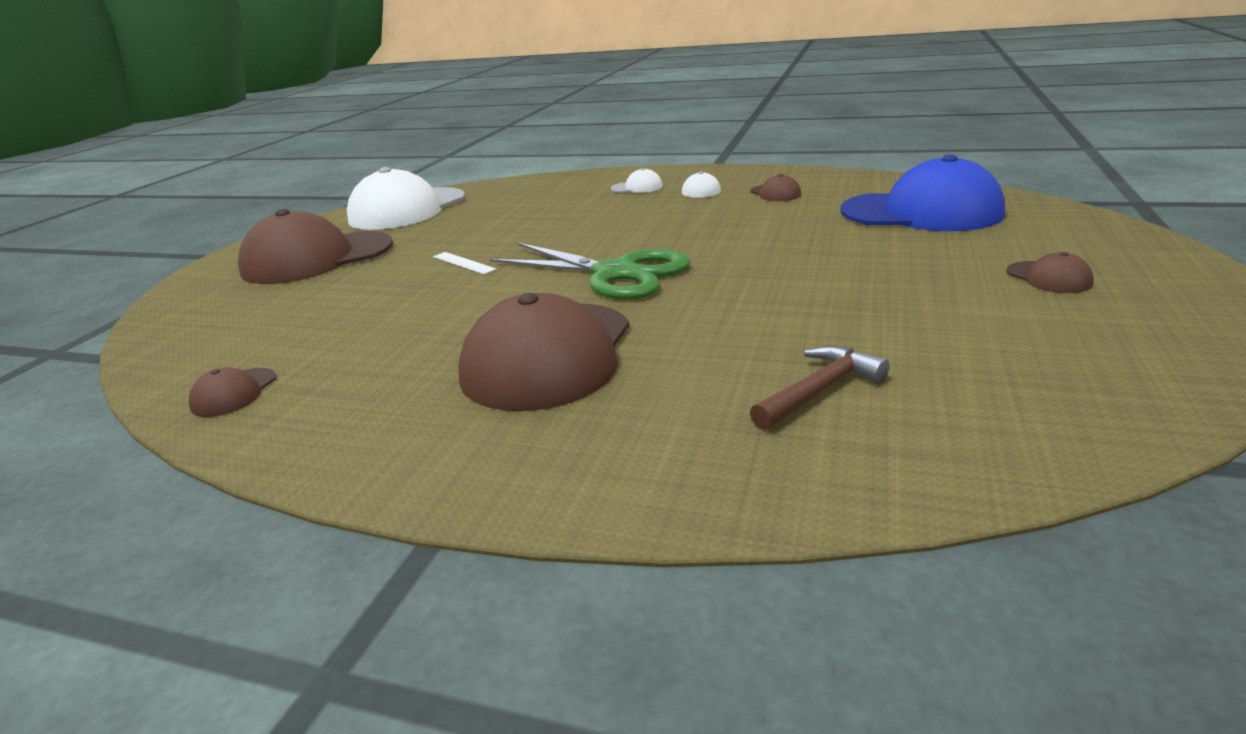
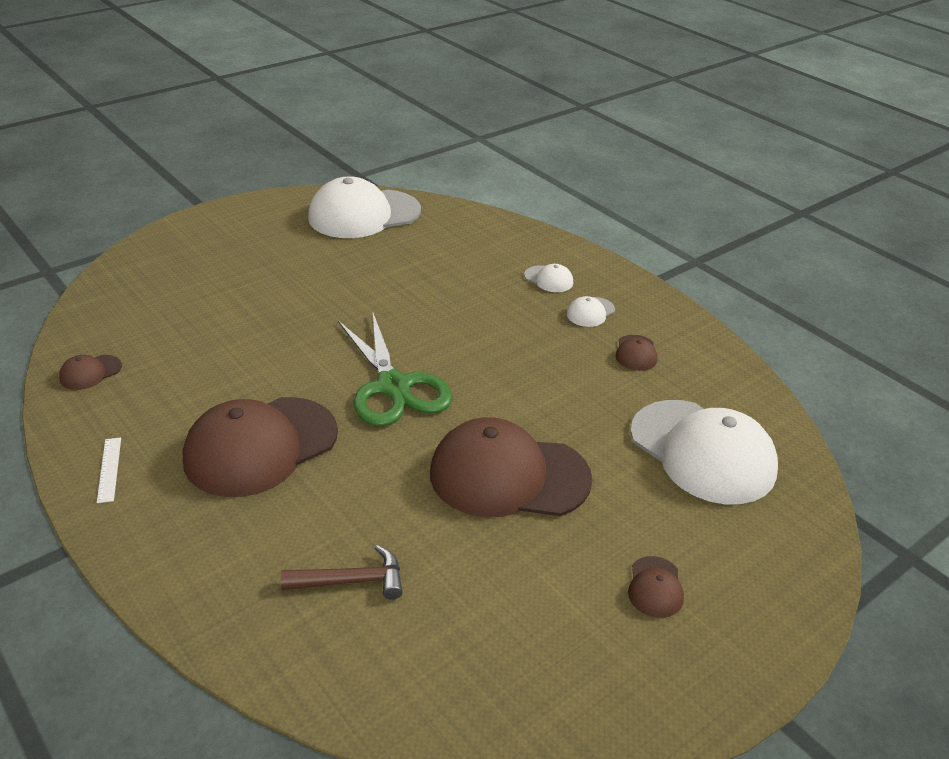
camera: 30 degrees right, 10 degrees up
brown cap [238,209,393,284] -> brown cap moved to [430,417,592,517]
white ruler [433,252,496,274] -> white ruler moved to [97,438,121,503]
blue cap [840,154,1005,231] -> white cap [630,400,778,504]

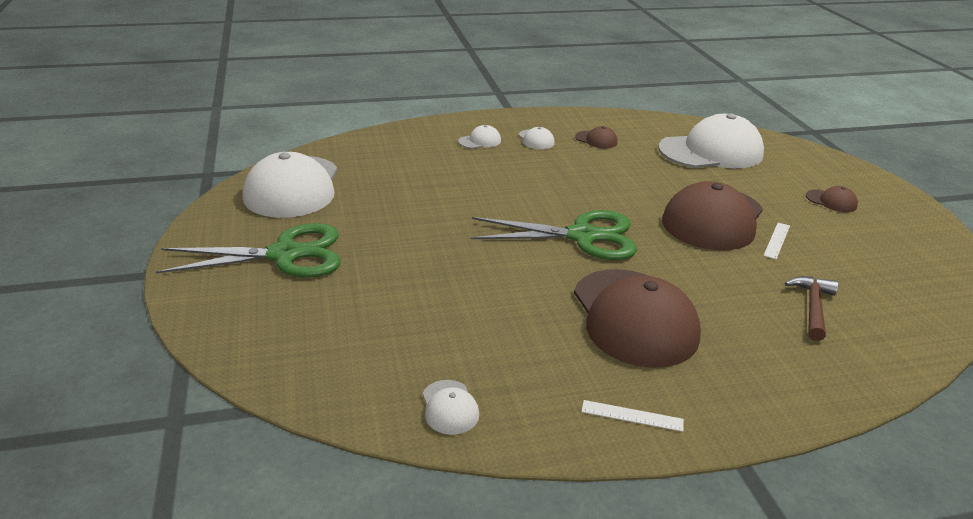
camera: 65 degrees left, 5 degrees down
brown cap [59,355,122,390] -> white cap [423,380,479,435]
none -> green scissors [156,223,340,278]
none -> white ruler [763,223,790,259]

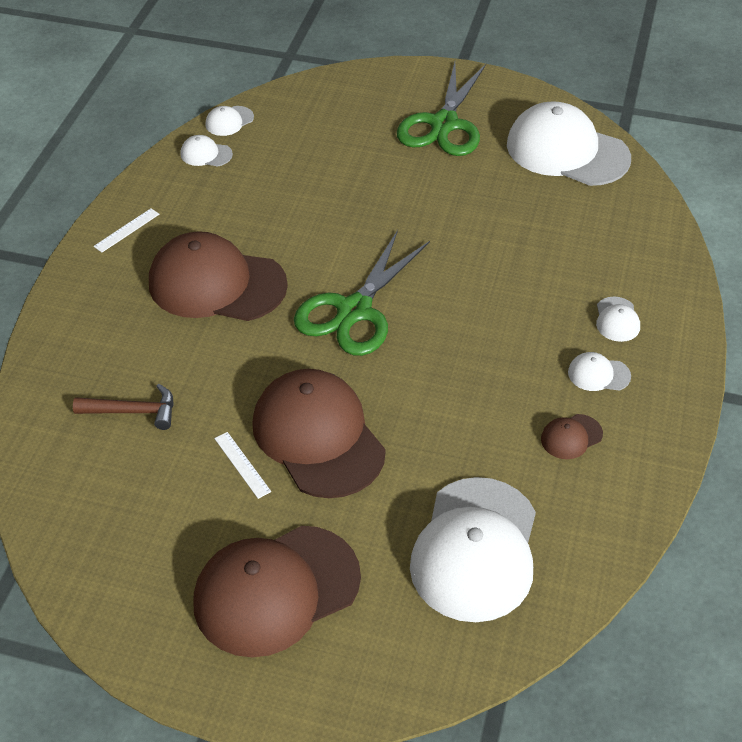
camera: 120 degrees right, 15 degrees up
brown hammer [785,276,838,341] -> brown hammer turned 45 degrees counterclockwise [73,384,174,430]
brown cap [806,186,858,212] -> brown cap [193,526,361,657], size x2.40
none -> white cap [205,106,254,136]

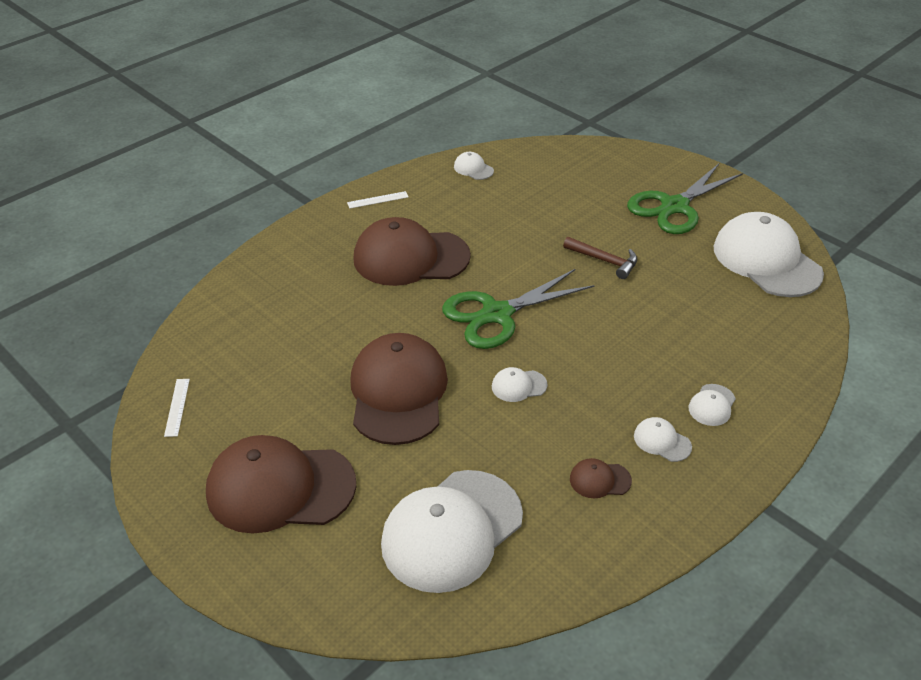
camera: 30 degrees right, 5 degrees down
brown hammer [73,384,174,430] -> brown hammer moved to [563,237,637,279]
brown cap [149,231,288,321] -> brown cap turned 45 degrees counterclockwise [353,217,471,286]
white cap [205,106,254,136] -> white cap moved to [492,367,548,402]
white ruler [214,432,271,499] -> white ruler moved to [164,379,190,437]

